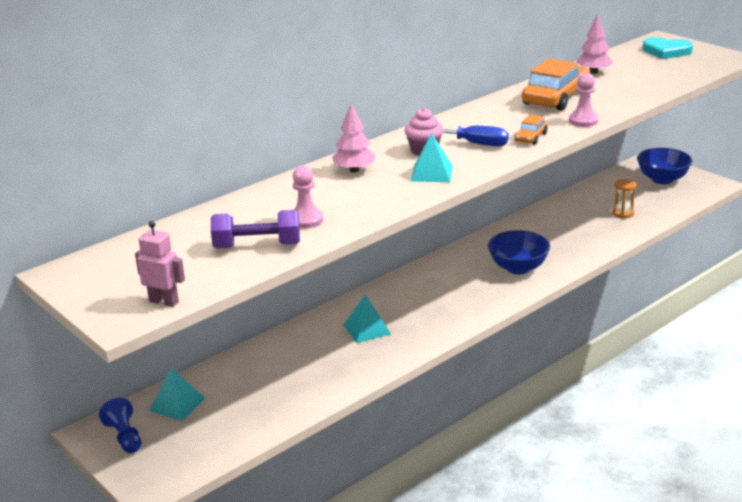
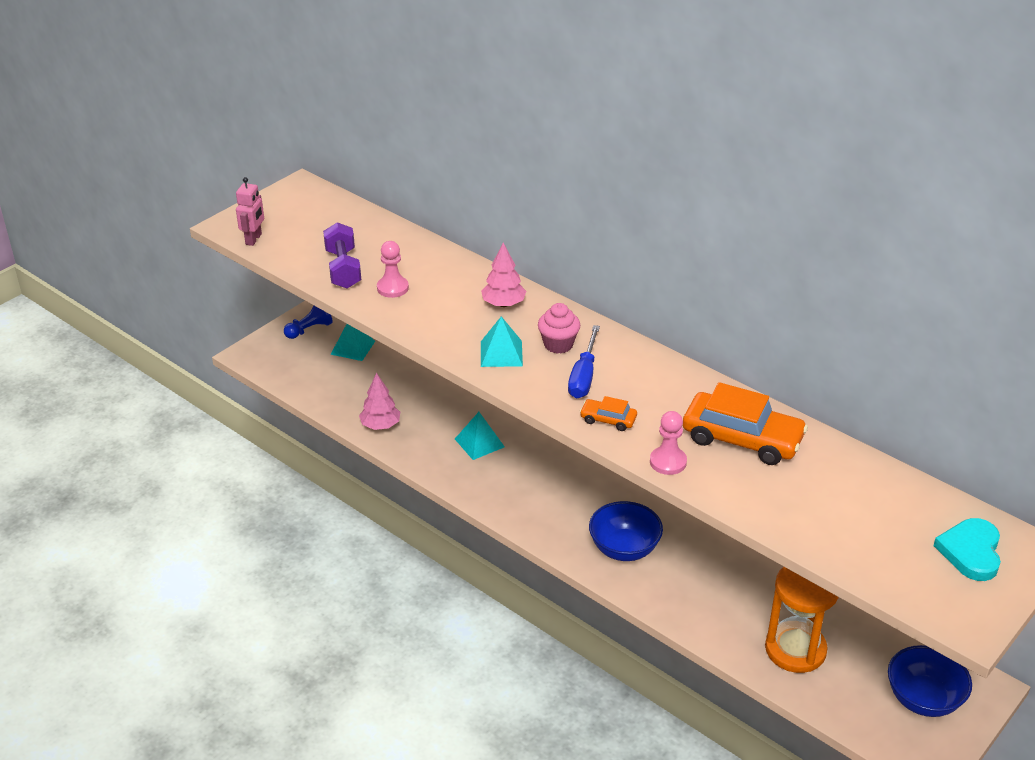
camera: 80 degrees right, 10 degrees up
pink tree [576,14,613,74] -> pink tree moved to [359,373,400,430]
orange hourglass [613,179,637,218] -> orange hourglass [765,567,839,673], size x2.08

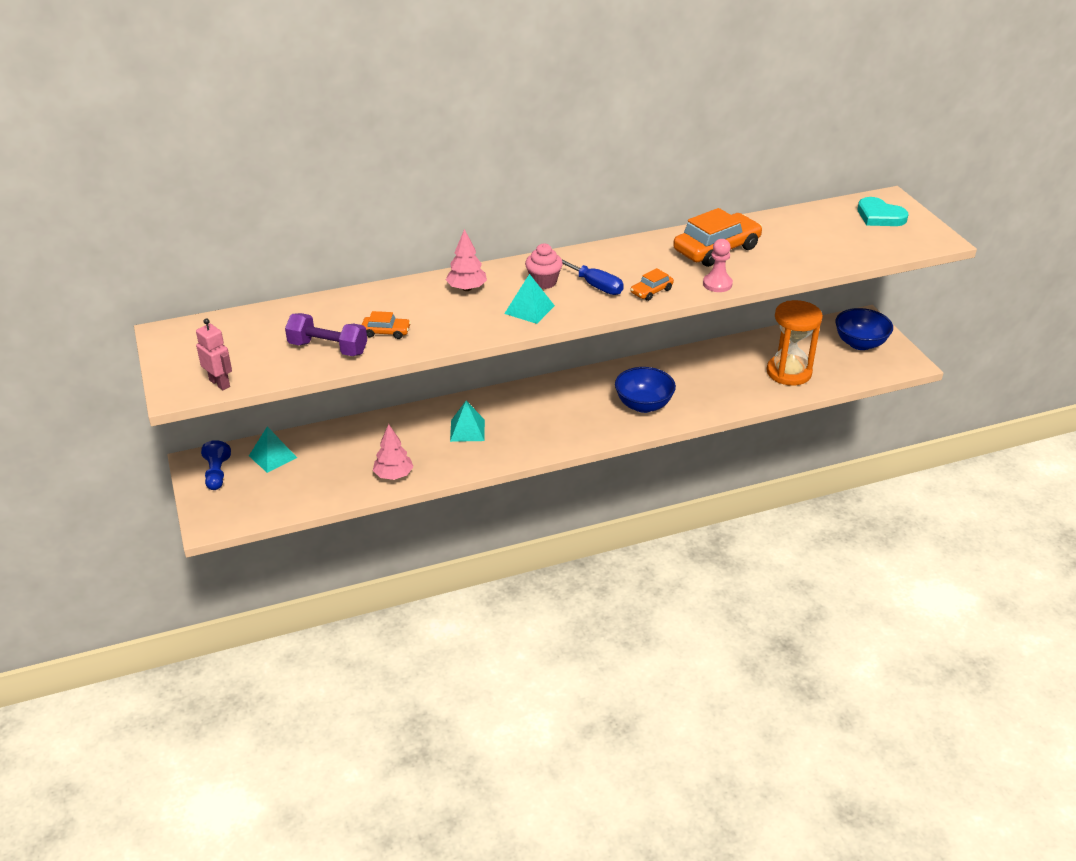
camera: 60 degrees left, 0 degrees up
pink pawn [377,241,409,298] -> orange car [362,311,411,339]

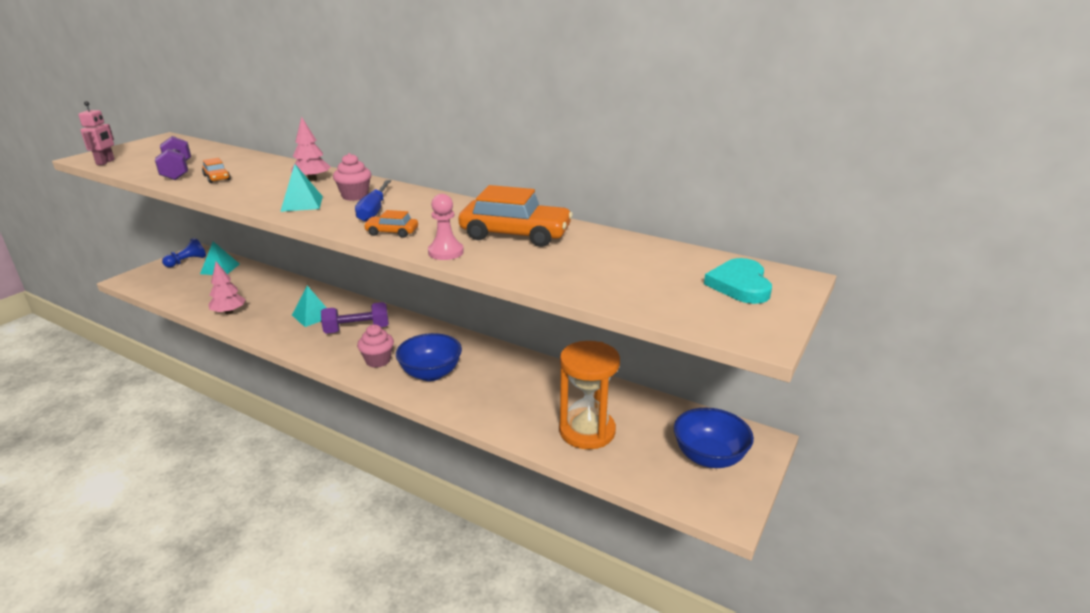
camera: 50 degrees right, 10 degrees down
none -> purple dumbbell [321,302,389,334]
none -> pink cupcake [357,324,394,368]

